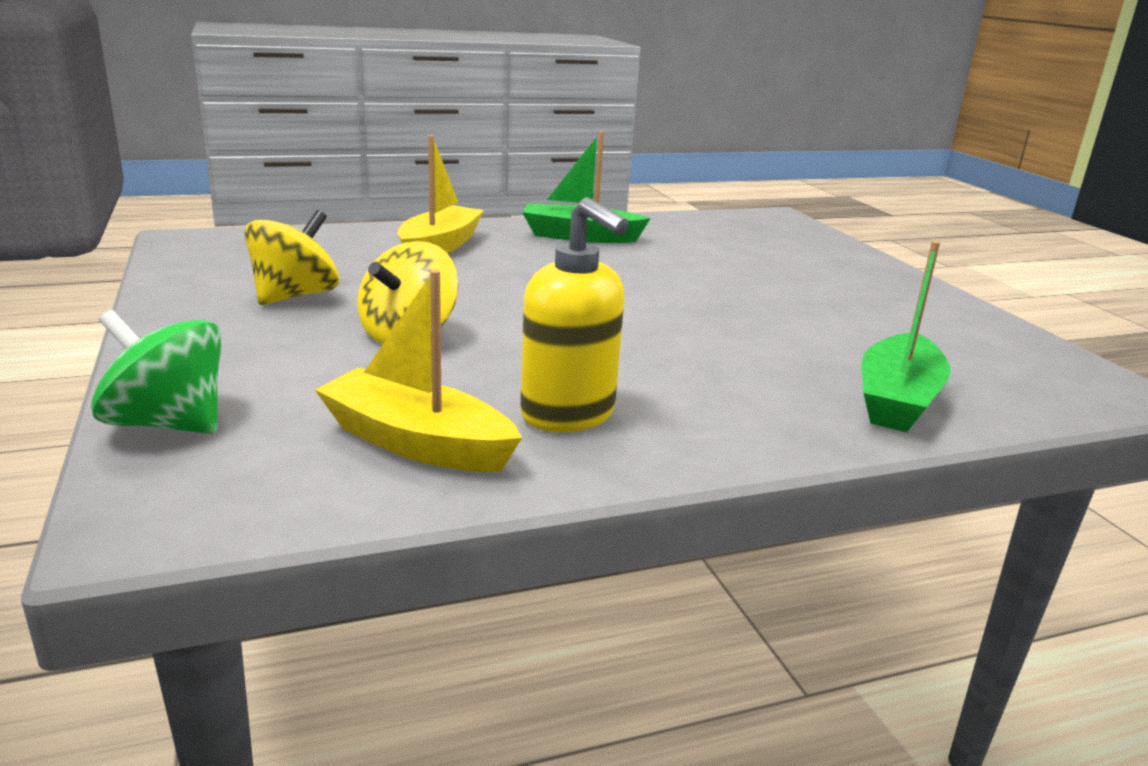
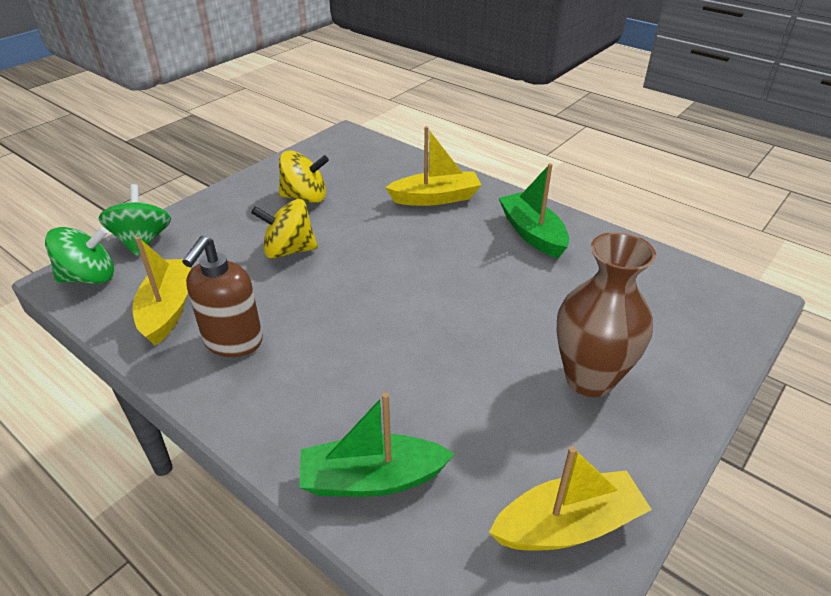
camera: 60 degrees right, 15 degrees up
yellow soap dispenser [520,197,629,432] -> brown soap dispenser [182,236,263,357]
none -> green spinning top [45,227,114,284]
none -> yellow boat [489,446,652,550]
none -> brown vase [557,232,656,397]

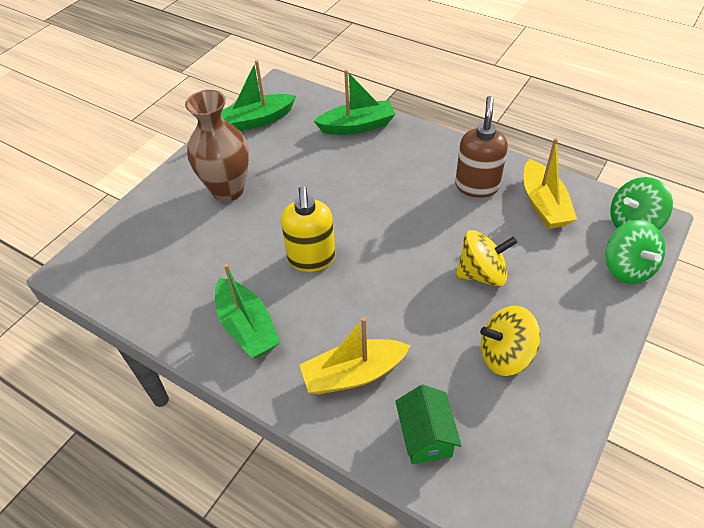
camera: 175 degrees right, 10 degrees up
yellow boat [489,446,652,550] -> green boat [221,60,296,131]
none -> yellow soap dispenser [281,186,335,272]
none -> green house [395,385,462,464]

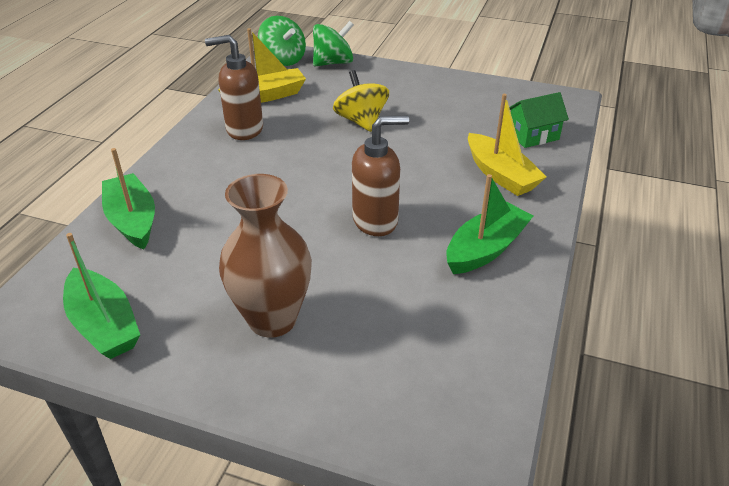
camera: 105 degrees left, 10 degrees down
yellow soap dispenser [281,186,335,272] -> brown soap dispenser [352,115,409,236]
yellow spinning top [480,306,540,376] -> none

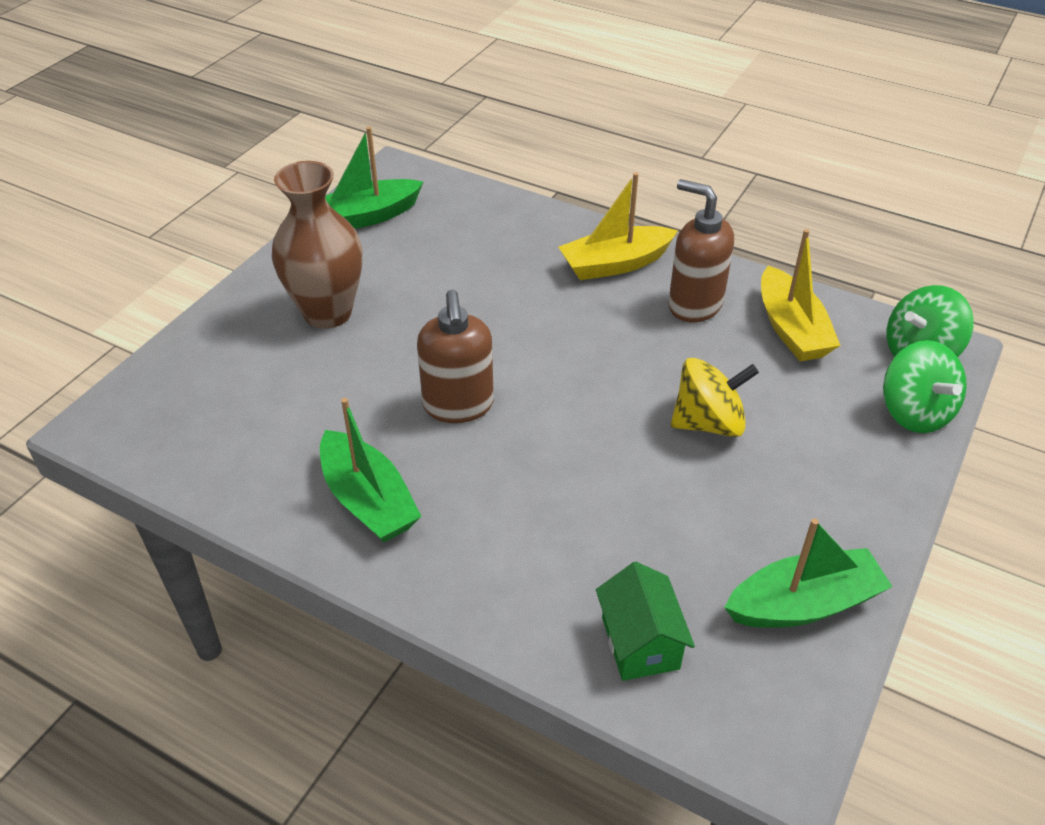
camera: 100 degrees right, 5 degrees up
green boat [102,148,155,250] -> green boat moved to [724,518,893,628]
brown soap dispenser [205,35,263,140] -> brown soap dispenser turned 60 degrees counterclockwise [668,179,734,322]
yellow boat [468,94,546,196] -> yellow boat moved to [559,172,678,280]

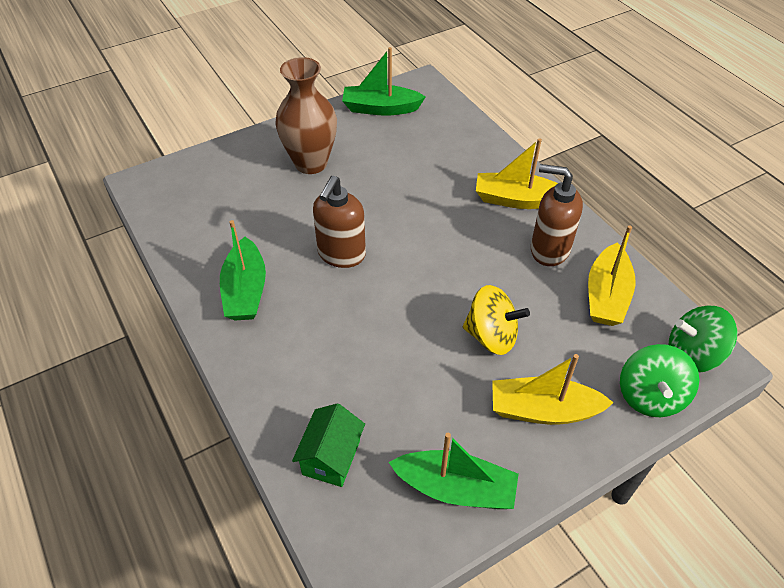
camera: 30 degrees right, 5 degrees up
brown soap dispenser [668,179,734,322] -> brown soap dispenser turned 45 degrees counterclockwise [531,164,583,266]
none -> yellow boat [492,354,614,425]

